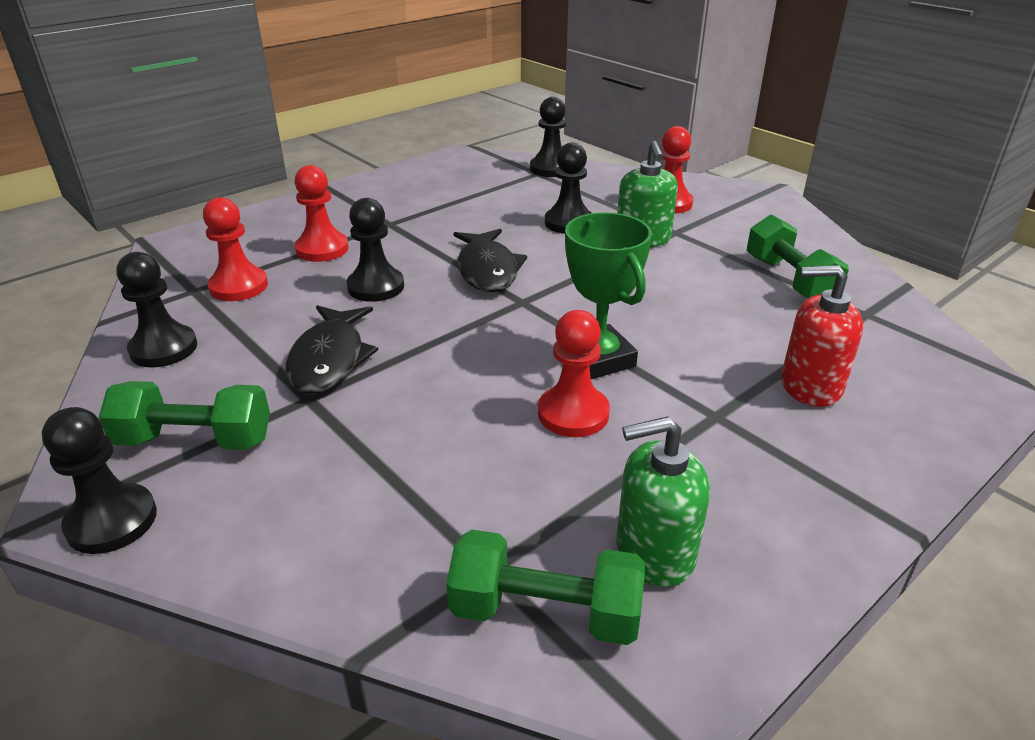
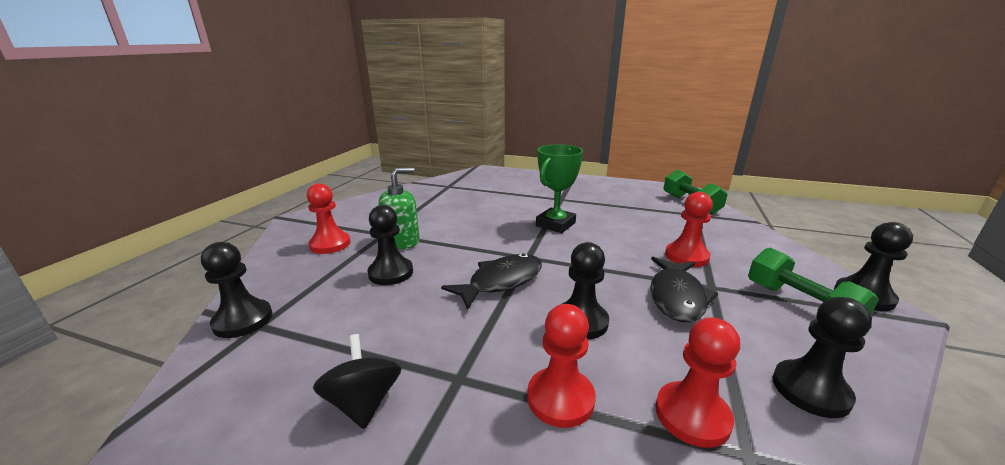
camera: 120 degrees left, 10 degrees down
black fish [285,305,378,394] -> black fish turned 135 degrees clockwise [650,257,718,322]
red pawn [538,310,610,437] -> red pawn moved to [665,192,713,267]
green soap dispenser [617,416,710,587] -> none
green dumbbell [747,214,849,298] -> none
red soap dispenser [782,265,863,407] -> none
none -> black spinning top [313,334,402,429]

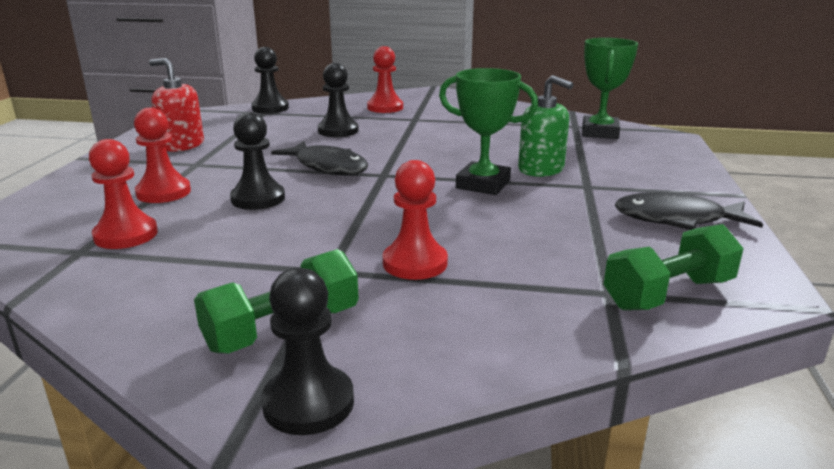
camera: 80 degrees right, 0 degrees up
black spinning top [313,334,402,429] -> red soap dispenser [149,58,204,152]
green soap dispenser [379,168,419,249] -> green soap dispenser moved to [518,75,574,177]
black fish [650,257,718,322] -> black fish moved to [615,192,763,230]
black pawn [773,297,872,418] -> none
none -> green trophy [582,38,638,139]

